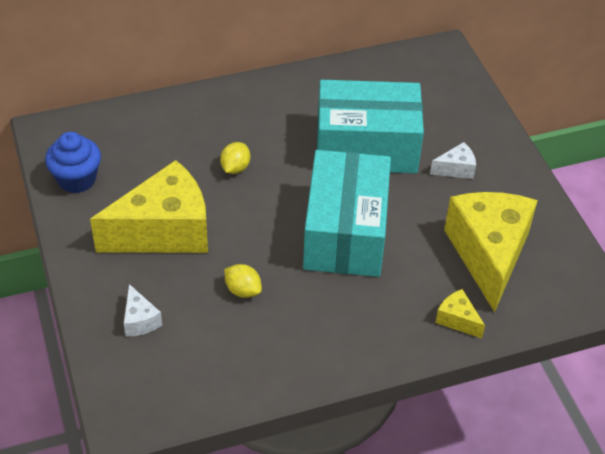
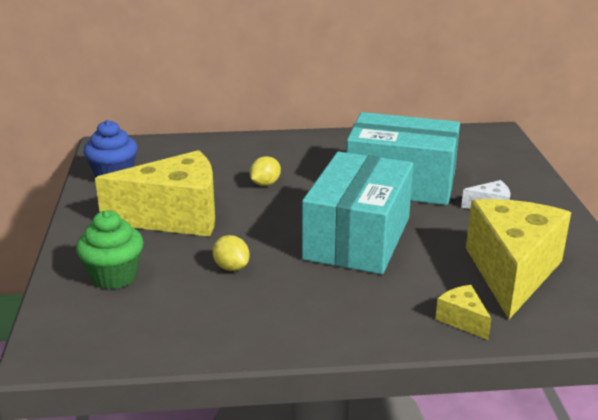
camera: 15 degrees right, 20 degrees down
white cheese [124,284,162,337] -> green cupcake [76,210,144,289]

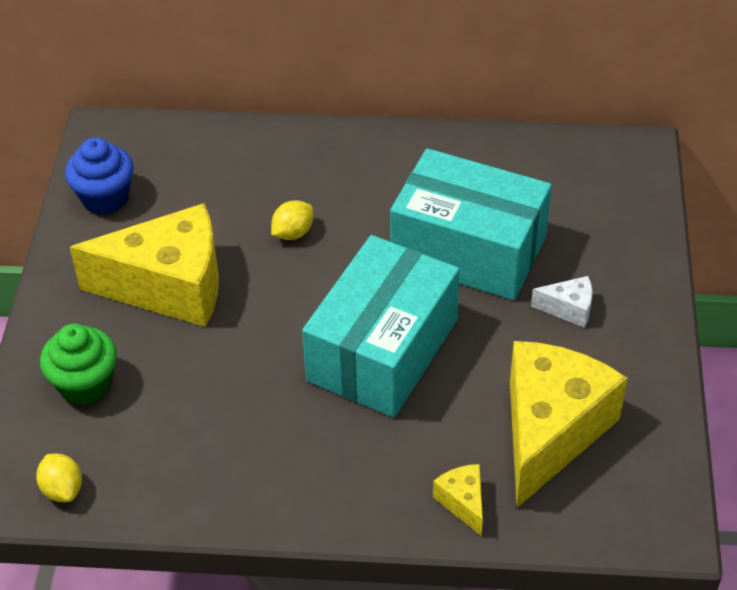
camera: 10 degrees right, 20 degrees up
yellow lemon [212,235,250,271] -> yellow lemon moved to [36,454,82,502]

